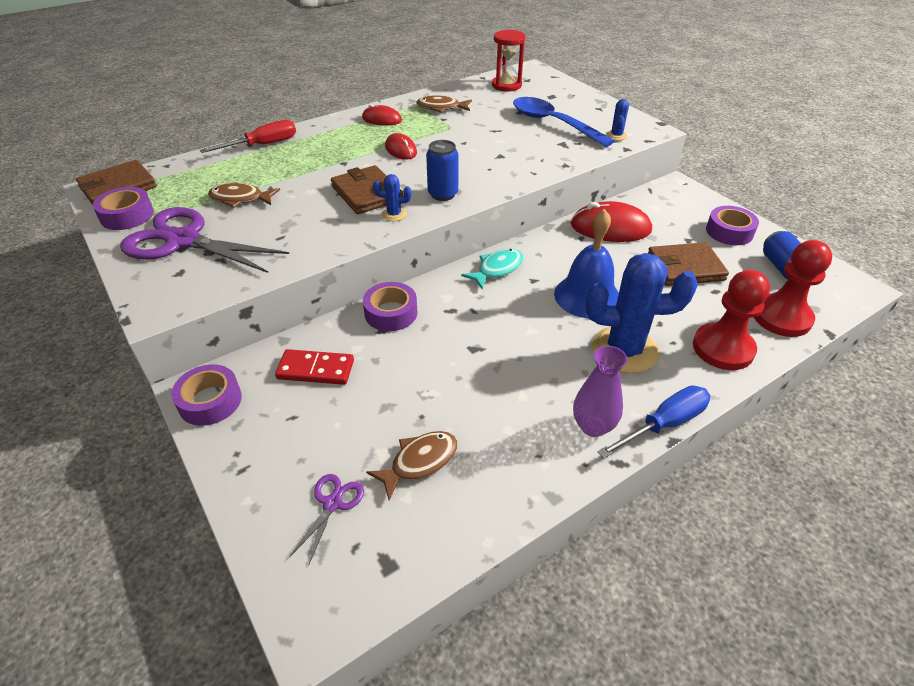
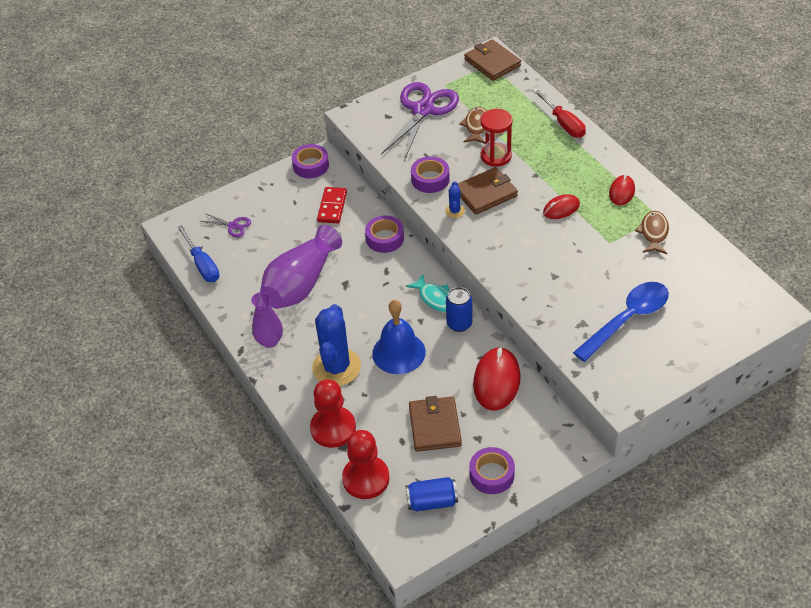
camera: 95 degrees right, 5 degrees up
purple tape [93,187,154,230] -> purple tape moved to [411,156,450,193]
brown fish [366,431,458,500] -> none
blue can [426,140,458,201] -> blue can moved to [446,287,473,332]
red hourglass [492,30,526,91] -> red hourglass moved to [481,109,513,167]
blue screwdriver [598,385,710,458] -> blue screwdriver moved to [177,225,220,282]
blue cactus [606,99,629,140] -> none
none -> purple vase [260,225,342,309]

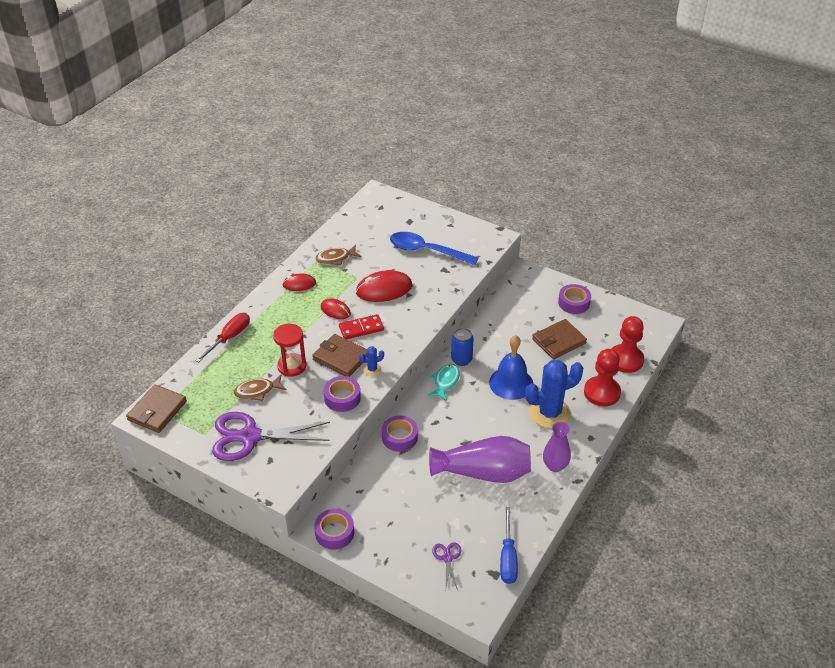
camera: 120 degrees left, 5 degrees down
blue screwdriver [177,225,220,282] -> blue screwdriver turned 150 degrees clockwise [500,507,518,584]
red domino [317,187,347,223] -> red domino moved to [339,314,384,339]
blue can [406,477,458,511] -> none
red mouse [473,347,521,411] -> red mouse moved to [356,270,412,302]

